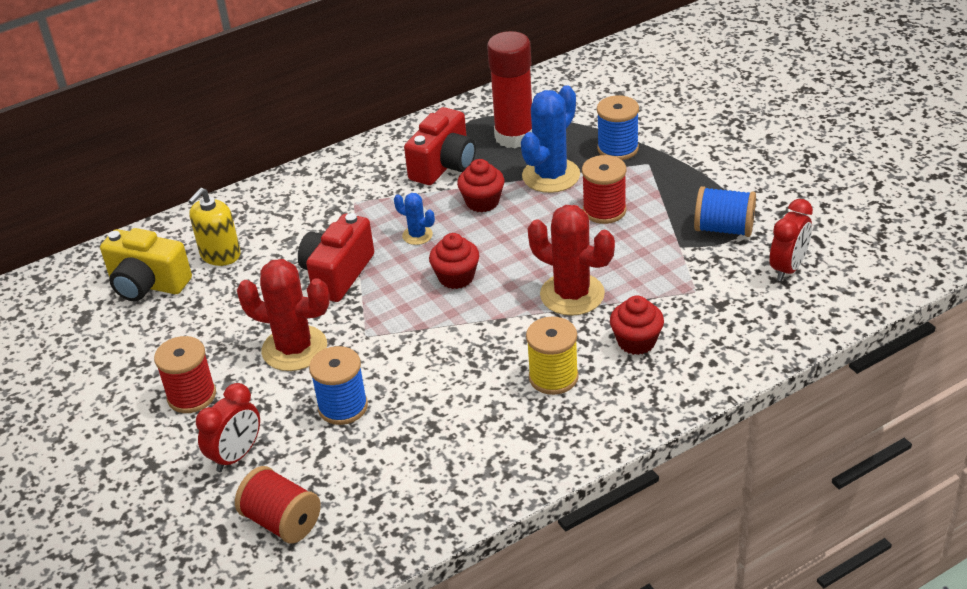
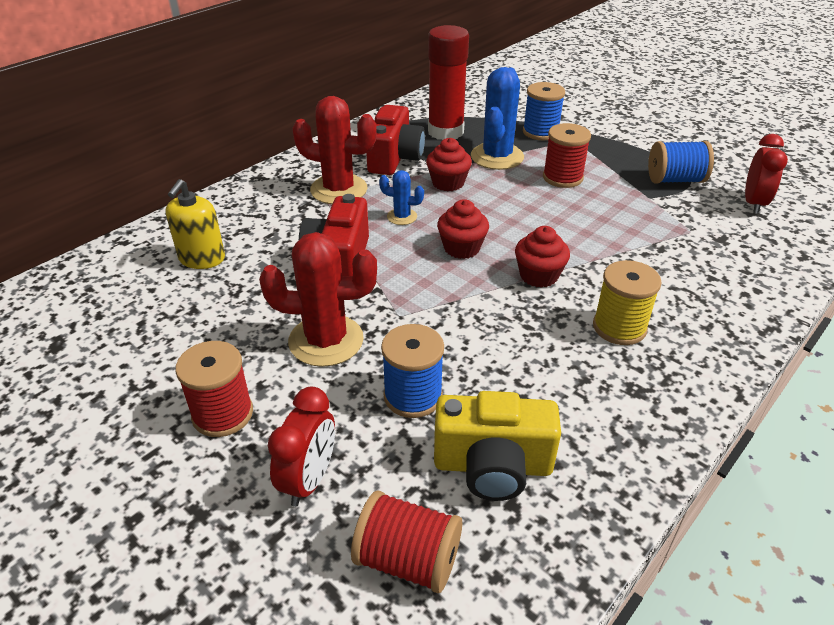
camera: 20 degrees left, 0 degrees up
yellow camera [100,228,192,302] -> yellow camera moved to [434,391,561,501]
red cactus [528,205,615,316] -> red cactus moved to [292,96,377,204]
red cupcake [610,296,664,355] -> red cupcake moved to [515,226,570,288]

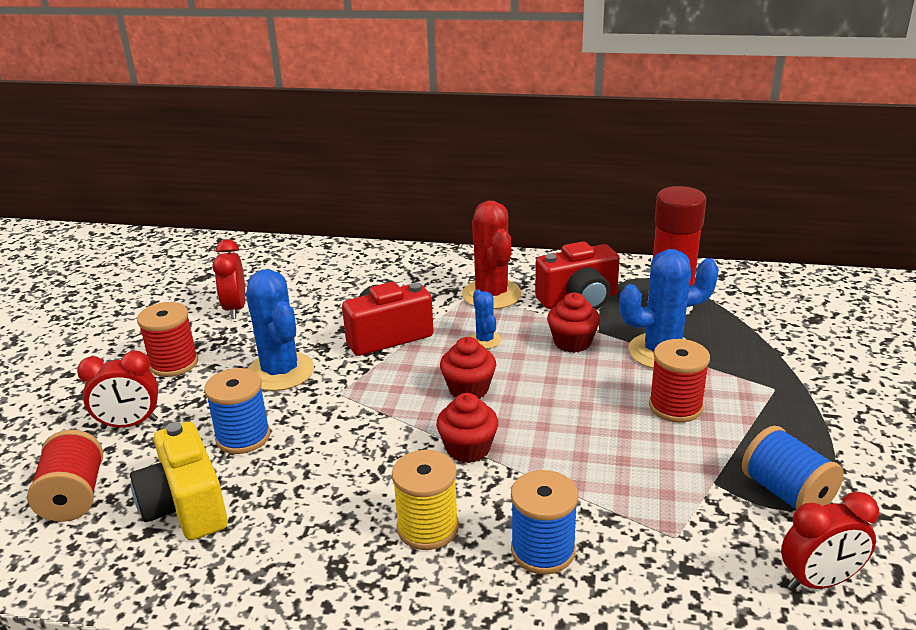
camera: 60 degrees right, 10 degrees down
yellow soap dispenser [165,179,225,269] -> none
red cactus [259,232,377,367] -> blue cactus [246,269,314,391]
blue spool [523,82,565,140] -> blue spool moved to [511,470,578,574]
none -> red clock [213,239,245,319]

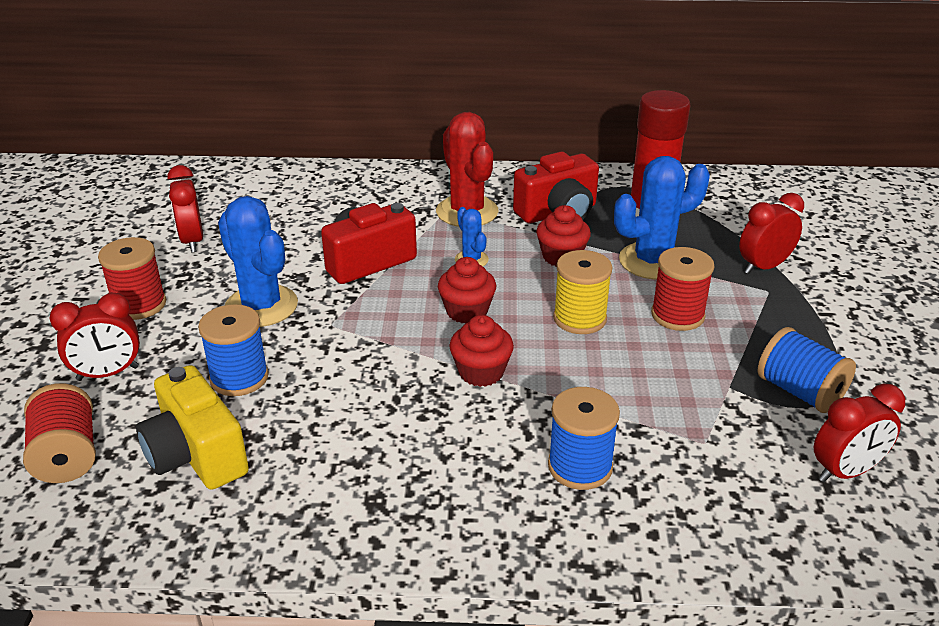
camera: 10 degrees left, 5 degrees up
yellow spool [392,450,459,550] -> yellow spool moved to [553,250,613,334]
none -> red clock [739,193,804,274]

